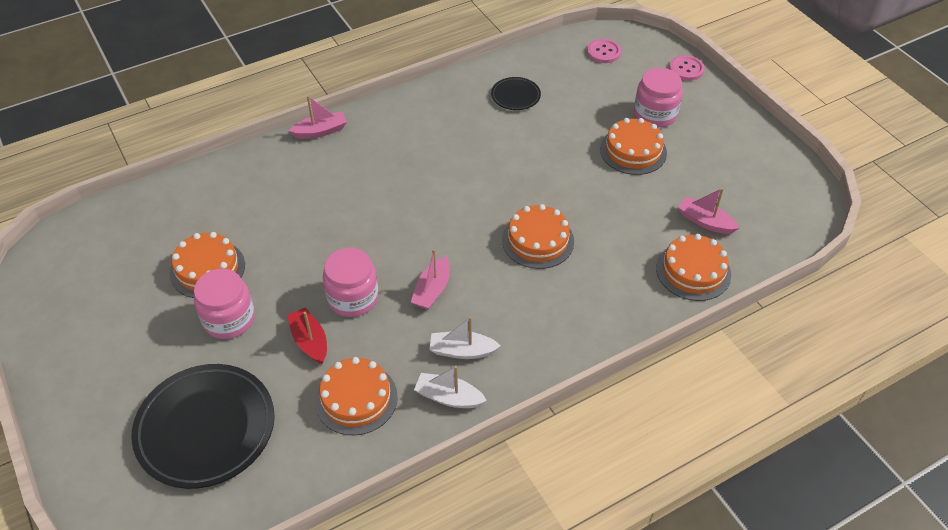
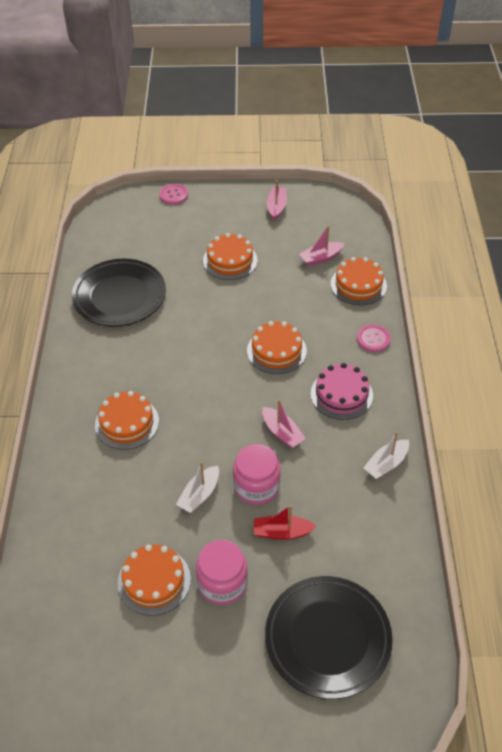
camera: 60 degrees left, 0 degrees up
pink boat [289,96,347,139] -> pink boat moved to [267,180,287,221]
orange cake [315,357,398,435] -> orange cake moved to [95,391,159,450]
white boat [429,316,501,359] -> white boat moved to [176,462,219,513]
black plate [491,77,541,110] -> black plate [72,259,166,327], size x2.09
pink button [587,39,621,63] -> pink button moved to [357,324,391,352]
pink jar [634,68,683,127] -> none
none -> pink cake [311,363,373,420]

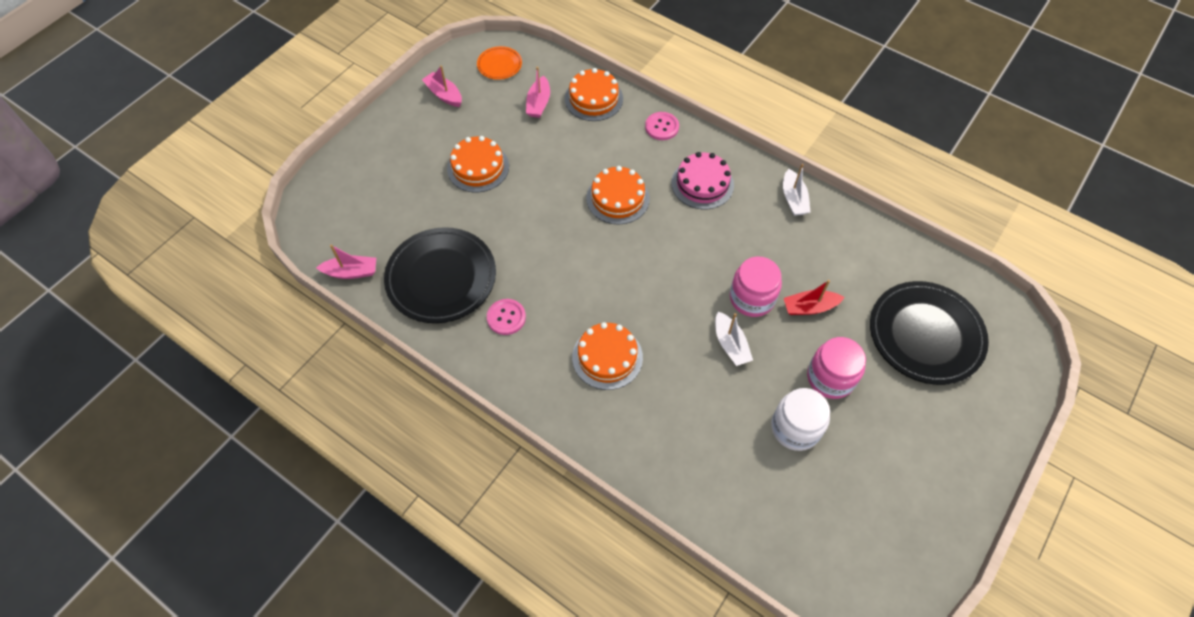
camera: 55 degrees left, 10 degrees up
orange cake [118,544,191,616] -> white jar [771,388,830,451]
pink button [159,184,188,205] -> pink button moved to [487,299,526,335]
red boat [254,505,317,540] -> red boat turned 45 degrees clockwise [784,280,845,315]
pink boat [262,399,306,448] -> pink boat moved to [316,245,376,279]
none -> orange plate [477,46,522,80]

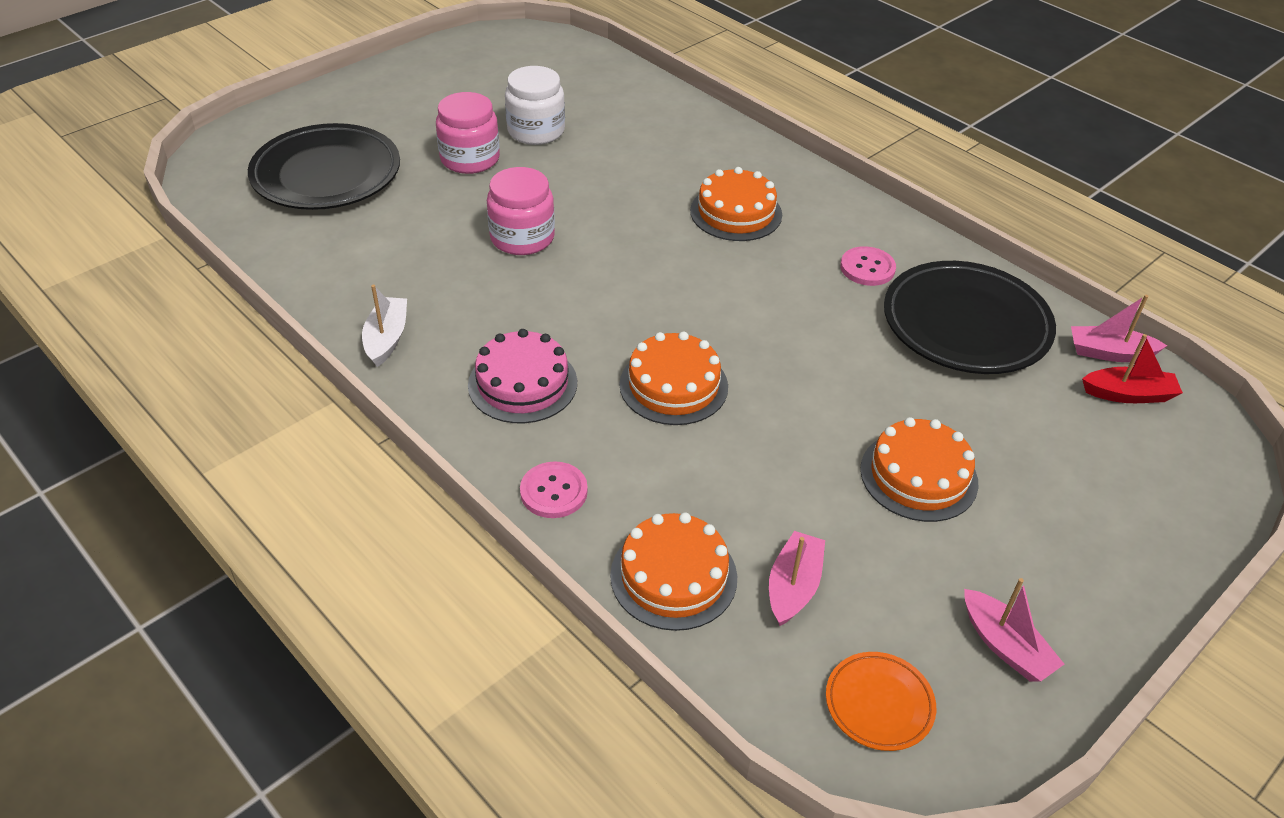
camera: 170 degrees left, 15 degrees down
white boat [715,311,753,366] -> none
red boat [784,280,845,315] -> red boat moved to [1082,334,1183,403]

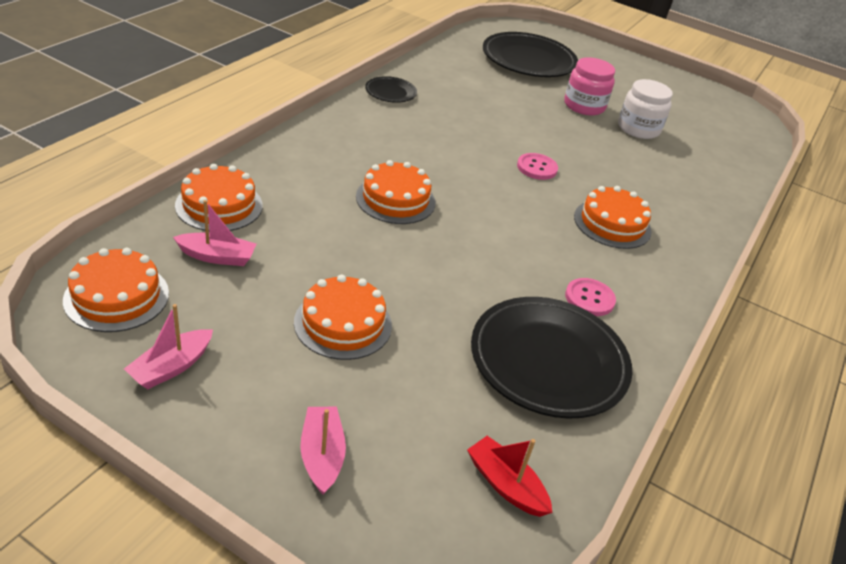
camera: 70 degrees right, 5 degrees down
white boat [362,285,407,367] -> black plate [365,76,417,103]
pink cake [468,329,577,423] -> none
pink jar [487,167,555,255] -> none
pink button [520,461,588,518] -> pink button moved to [517,153,558,180]
orange plate [826,652,936,751] -> orange cake [63,248,169,332]
pink boat [1071,295,1167,362] -> pink boat moved to [300,407,346,495]
red boat [1082,334,1183,403] -> red boat turned 150 degrees clockwise [467,436,552,517]

